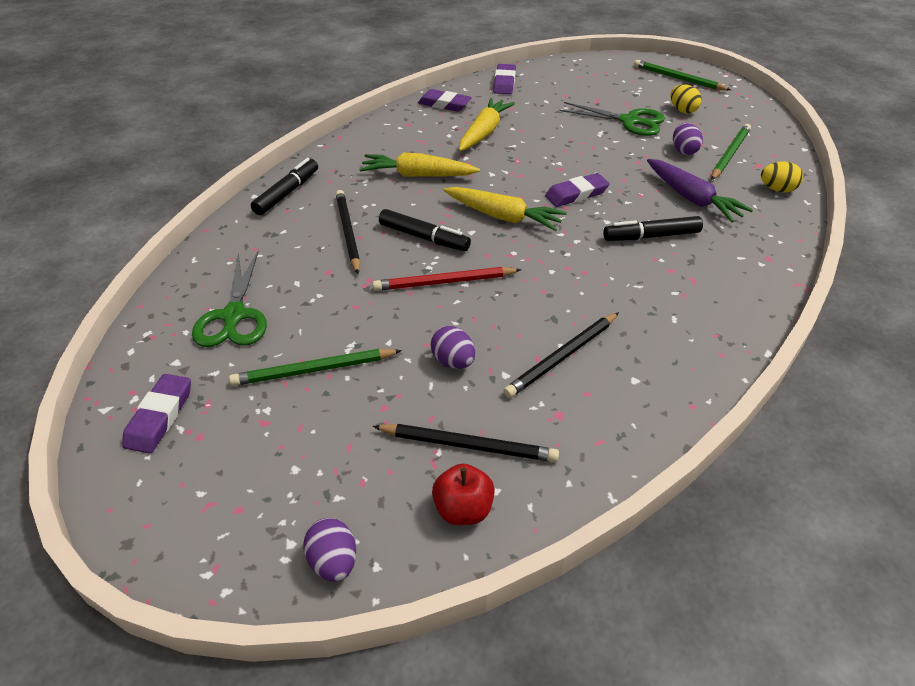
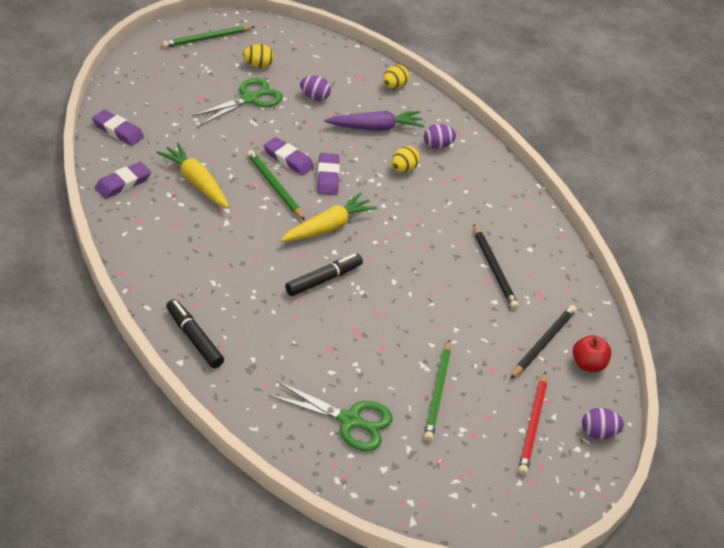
camera: 70 degrees left, 0 degrees up
purple eraser [122,374,191,454] -> purple eraser moved to [264,137,314,175]
black pencil [335,190,360,274] -> none
yellow carrot [359,152,480,177] -> none
red pencil [373,267,521,291] -> red pencil moved to [518,371,547,475]
purple egg [431,326,475,369] -> purple egg moved to [424,124,456,149]
black marker [603,216,703,241] -> yellow egg [392,146,420,173]
green pencil [711,124,751,180] -> green pencil moved to [247,150,305,220]

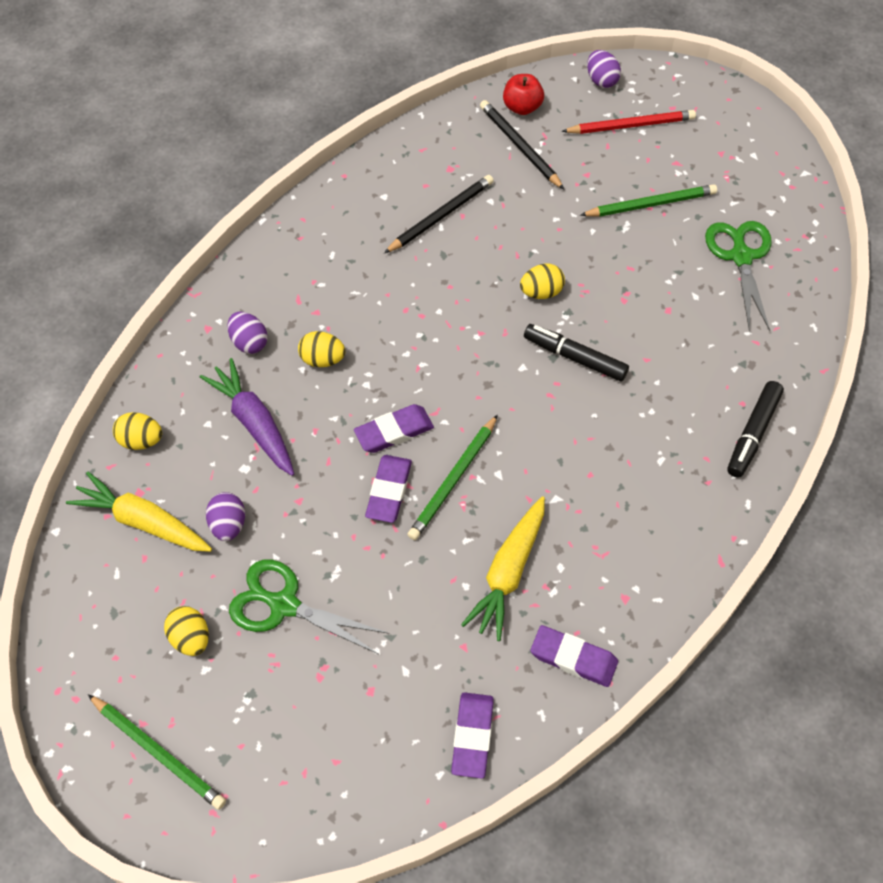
camera: 110 degrees left, 15 degrees up
yellow carrot [281,192,377,242] -> yellow carrot moved to [66,471,212,552]
black pencil [510,305,577,379] -> black pencil turned 45 degrees clockwise [480,100,564,189]
none -> yellow egg [520,264,565,299]

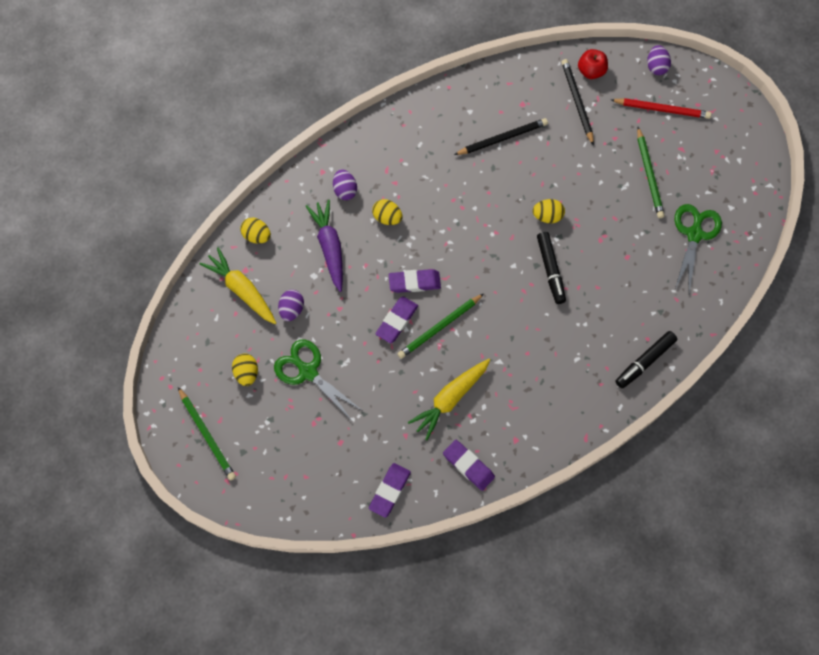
camera: 20 degrees right, 10 degrees up
black marker [524,324,629,381] -> black marker turned 150 degrees counterclockwise [537,232,566,304]
green pencil [580,184,717,217] -> green pencil turned 75 degrees clockwise [637,127,665,218]

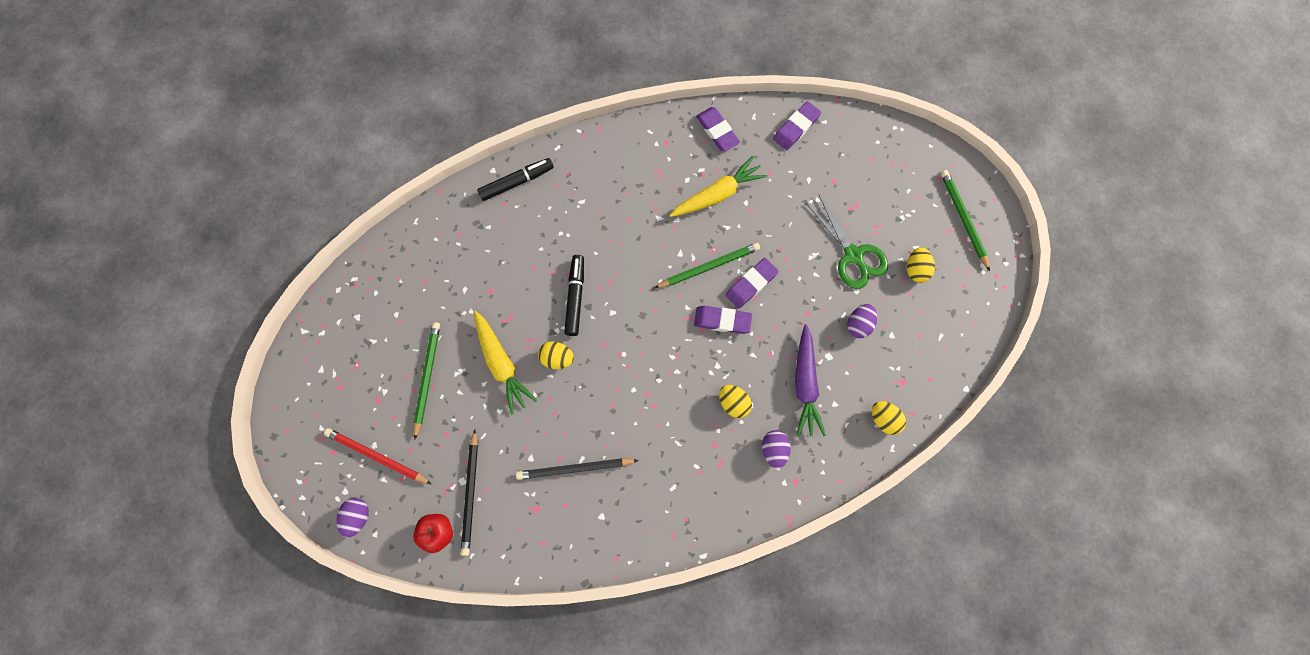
camera: 165 degrees left, 5 degrees up
yellow carrot [199,248,276,324] -> yellow carrot moved to [474,311,537,415]
green scissors [675,204,722,293] -> none

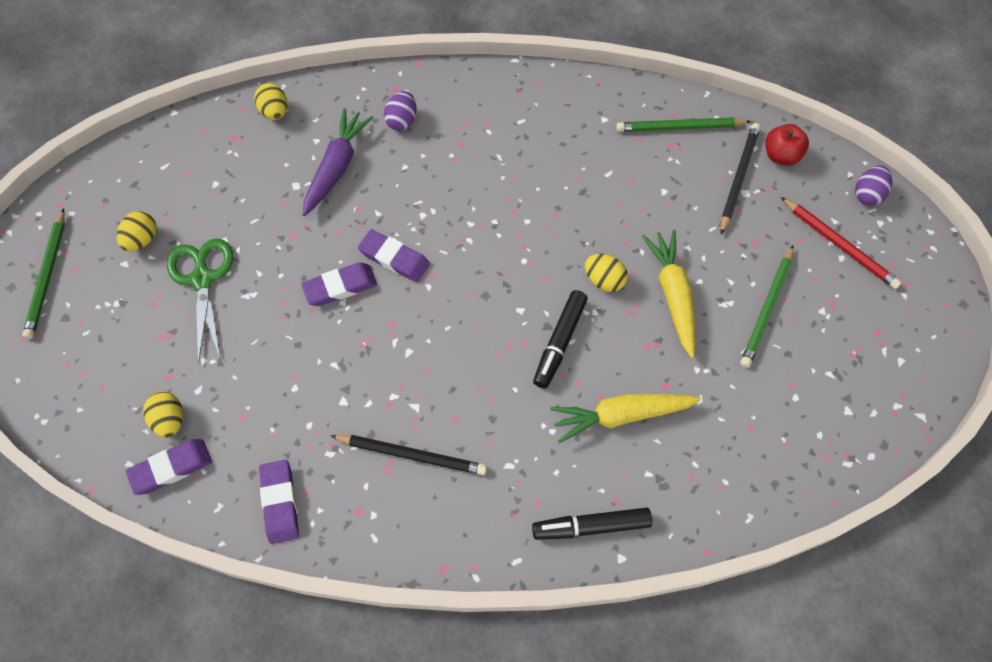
camera: 160 degrees left, 10 degrees down
black pencil [516,458,639,480] -> black pencil moved to [331,435,487,475]
green pencil [654,243,760,288] -> green pencil moved to [616,117,752,132]
yellow carrot [669,156,767,217] -> yellow carrot moved to [550,394,701,443]
yellow egg [719,385,752,418] -> yellow egg moved to [143,392,183,438]
purple egg [847,304,877,338] -> none

